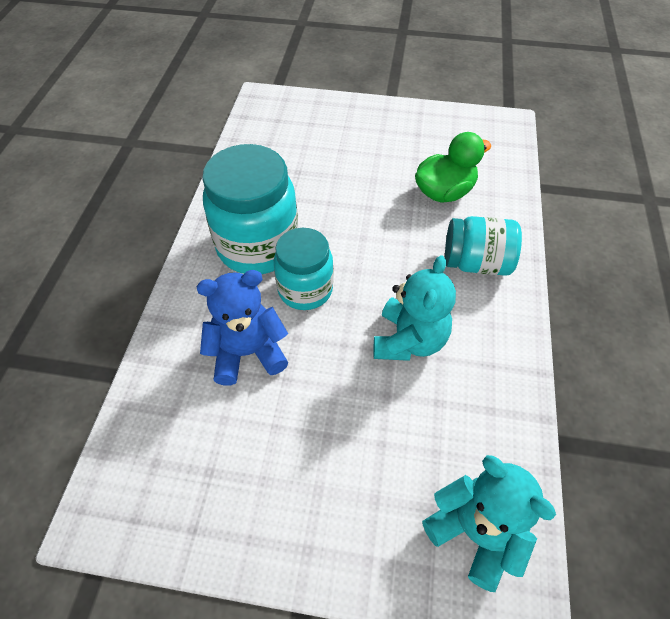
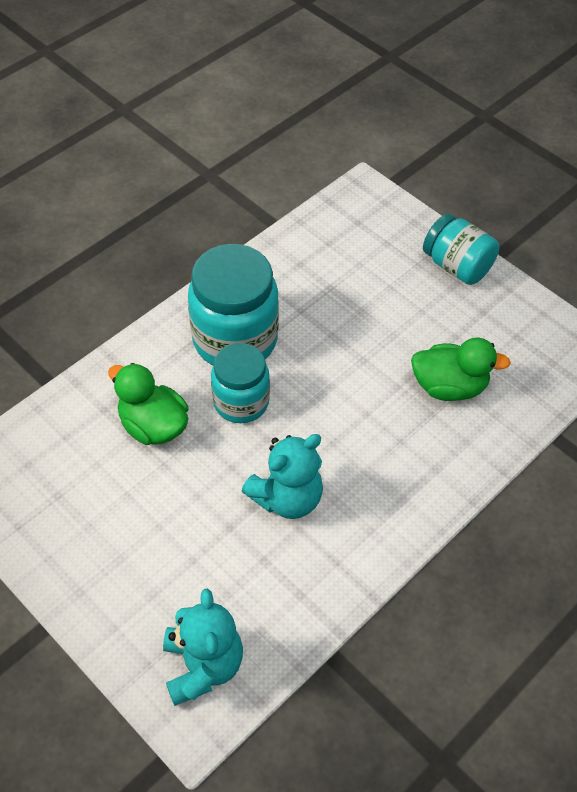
camera: 35 degrees right, 0 degrees up
blue teddy bear [196,270,288,386] -> green duck [108,363,188,445]
turquoise jar [445,216,522,276] -> turquoise jar moved to [423,214,499,285]

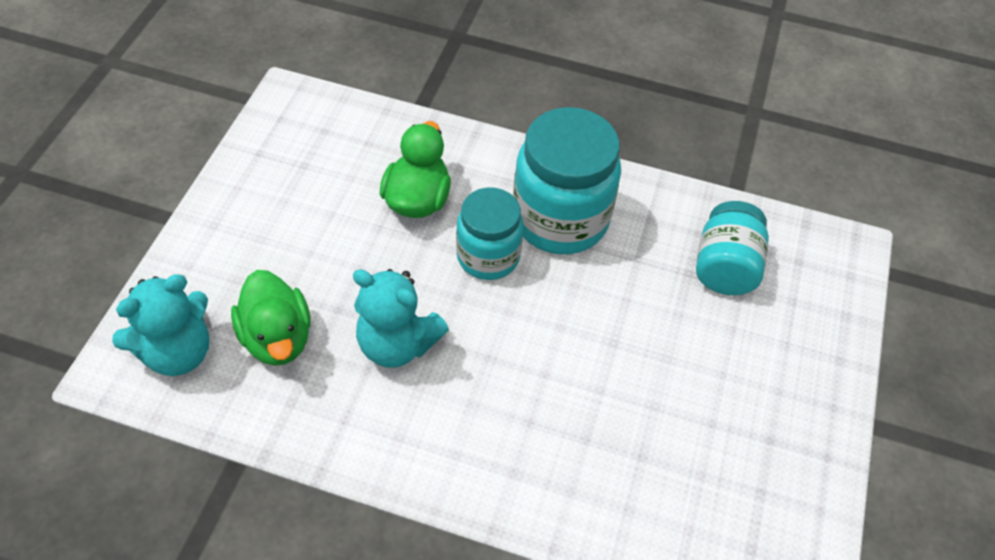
camera: 60 degrees right, 0 degrees up
green duck [411,338,511,401] -> green duck moved to [231,270,311,366]
turquoise jar [423,214,499,285] -> turquoise jar moved to [696,201,769,295]

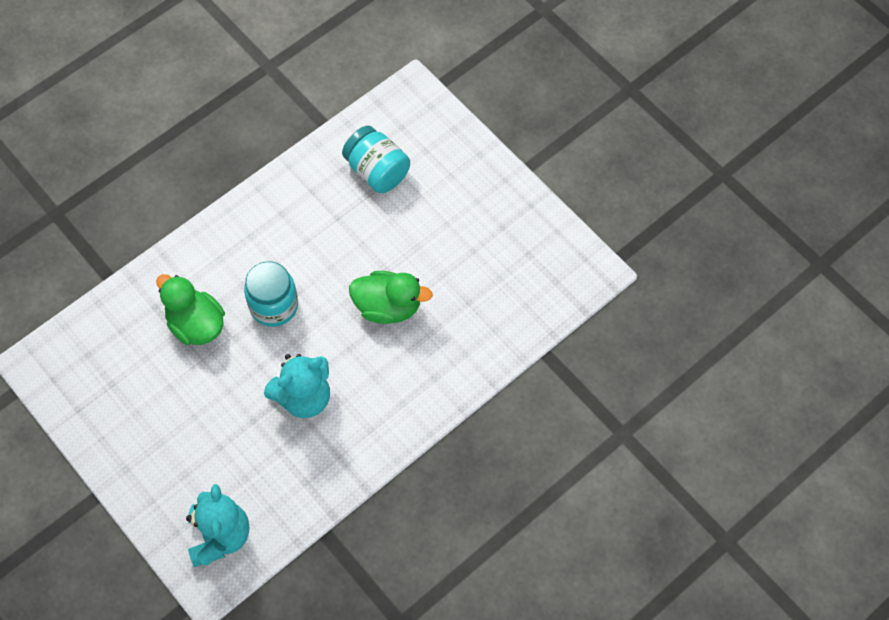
camera: 55 degrees left, 10 degrees up
green duck [231,270,311,366] -> green duck moved to [349,271,433,324]
turquoise jar [513,107,621,254] -> none

